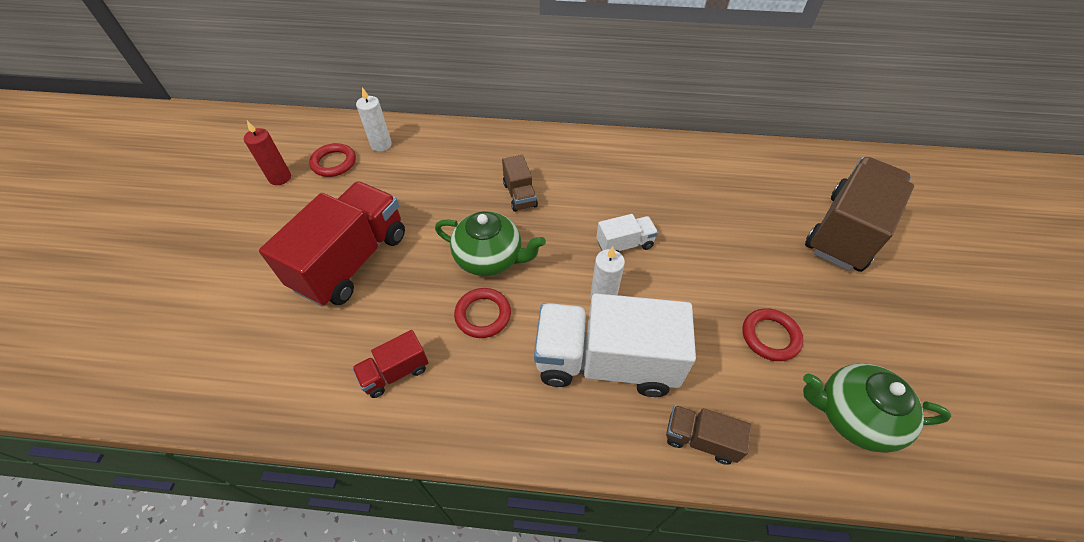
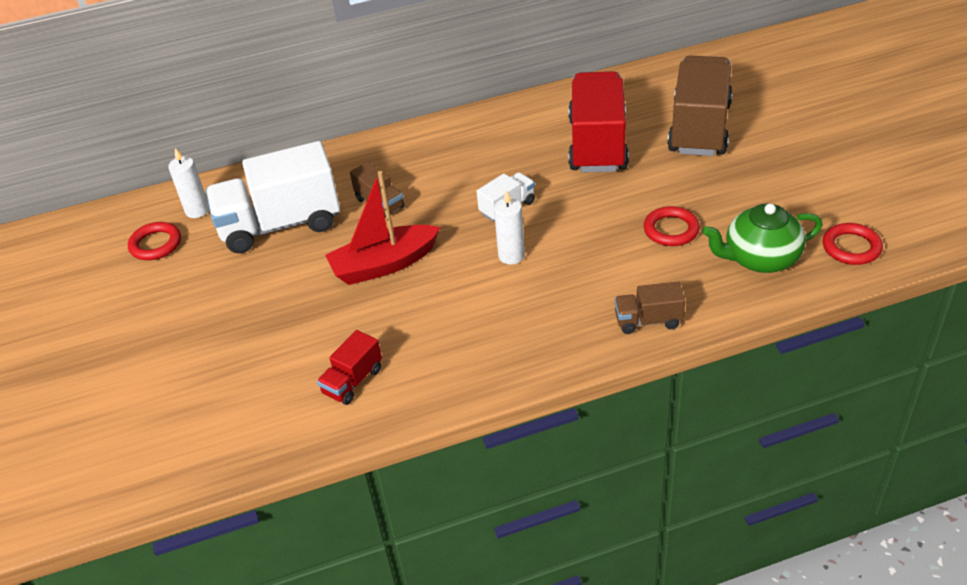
camera: 20 degrees left, 10 degrees down
red candle [244,121,291,185] -> none
red truck [259,182,405,307] -> red truck moved to [568,71,629,173]
green teapot [435,211,546,276] -> red boat [325,171,440,285]
red ring [454,288,511,338] -> red ring moved to [823,223,883,265]
white truck [534,293,696,397] -> white truck moved to [206,141,340,254]

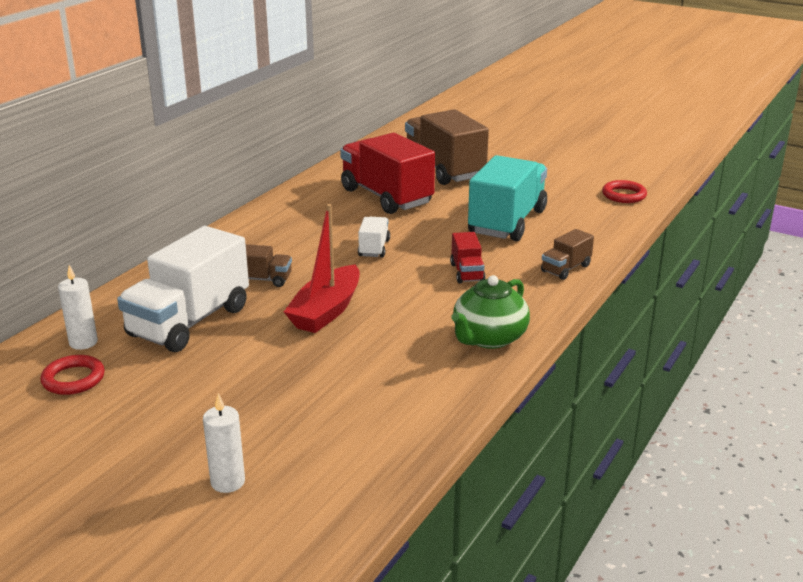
camera: 45 degrees left, 15 degrees down
red truck [317,330,382,405] -> red truck moved to [450,232,486,284]
white candle [494,190,525,264] -> white candle moved to [203,393,245,493]
red ring [644,206,700,246] -> turquoise truck [468,155,547,241]
green teapot [703,203,822,273] -> green teapot moved to [451,275,530,349]

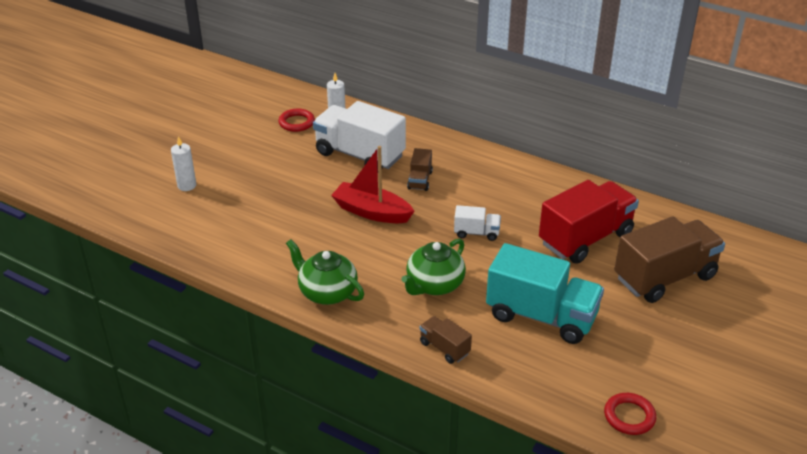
camera: 90 degrees right, 10 degrees up
red truck [450,232,486,284] -> green teapot [401,239,466,295]

